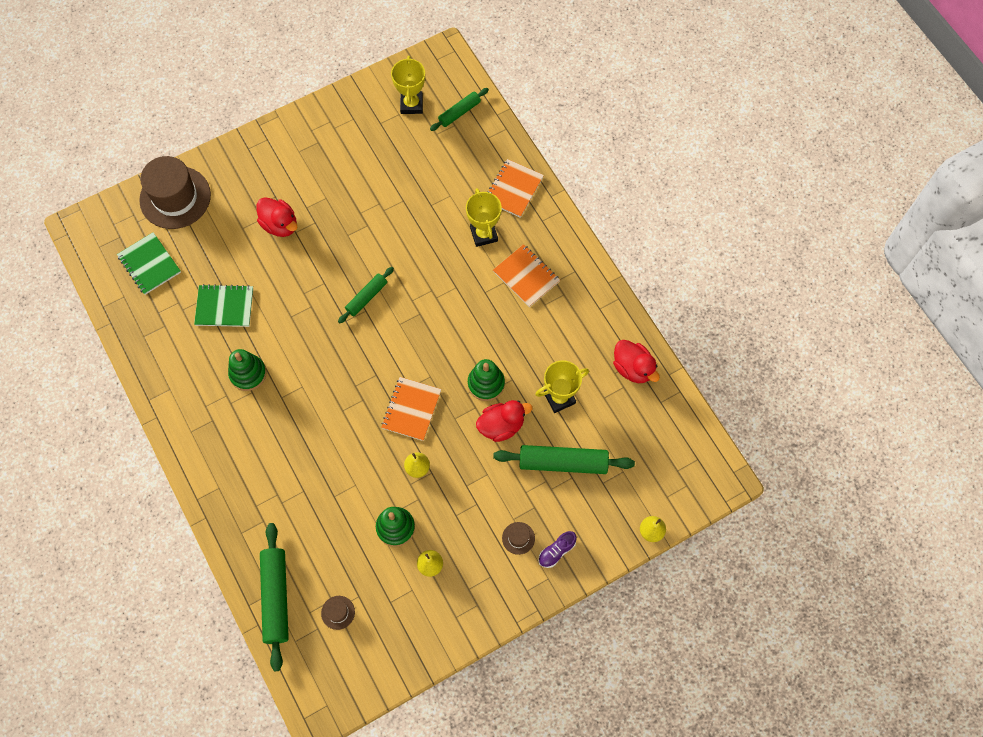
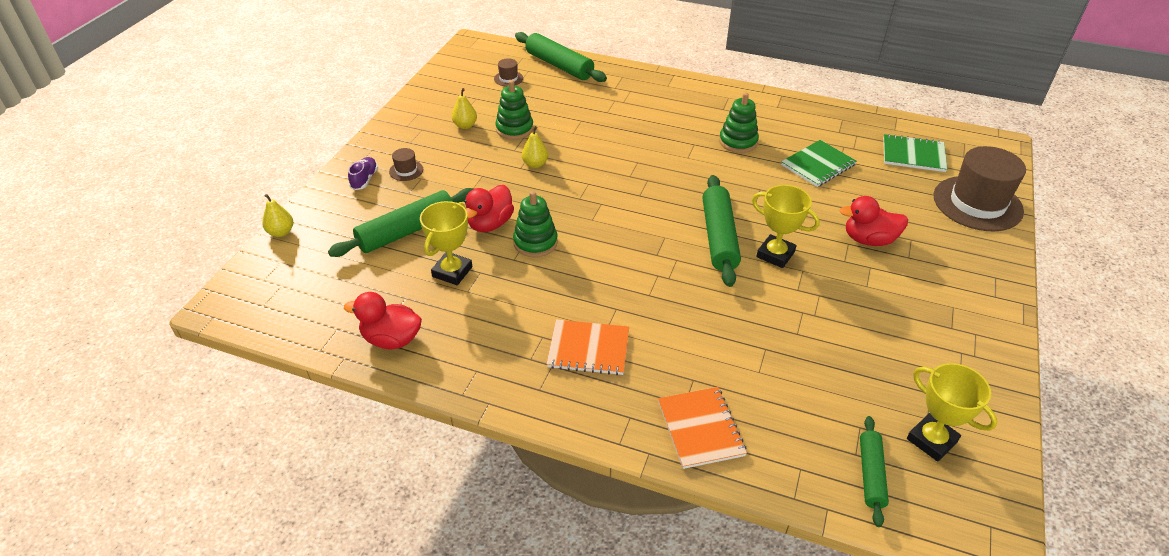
camera: 140 degrees right, 25 degrees down
green rolling pin [338,267,394,323] -> green rolling pin [702,175,741,287], size x1.69
orange notebook [381,377,441,441] -> none
yellow trophy [466,188,502,247] -> yellow trophy moved to [752,185,820,268]

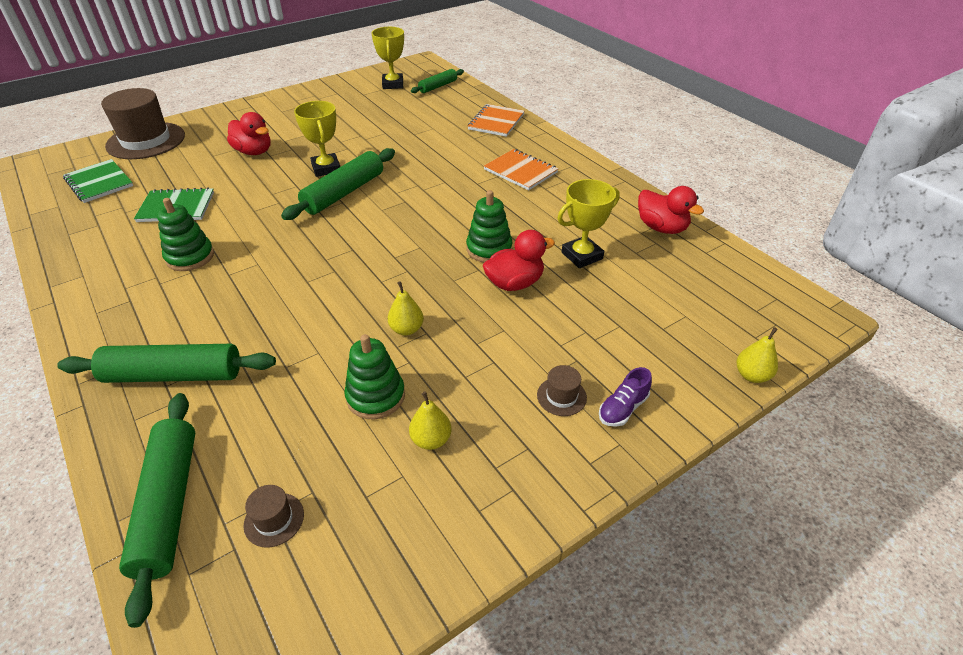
camera: 145 degrees left, 0 degrees up
green rolling pin [328,188,474,257] -> green rolling pin moved to [57,344,276,383]

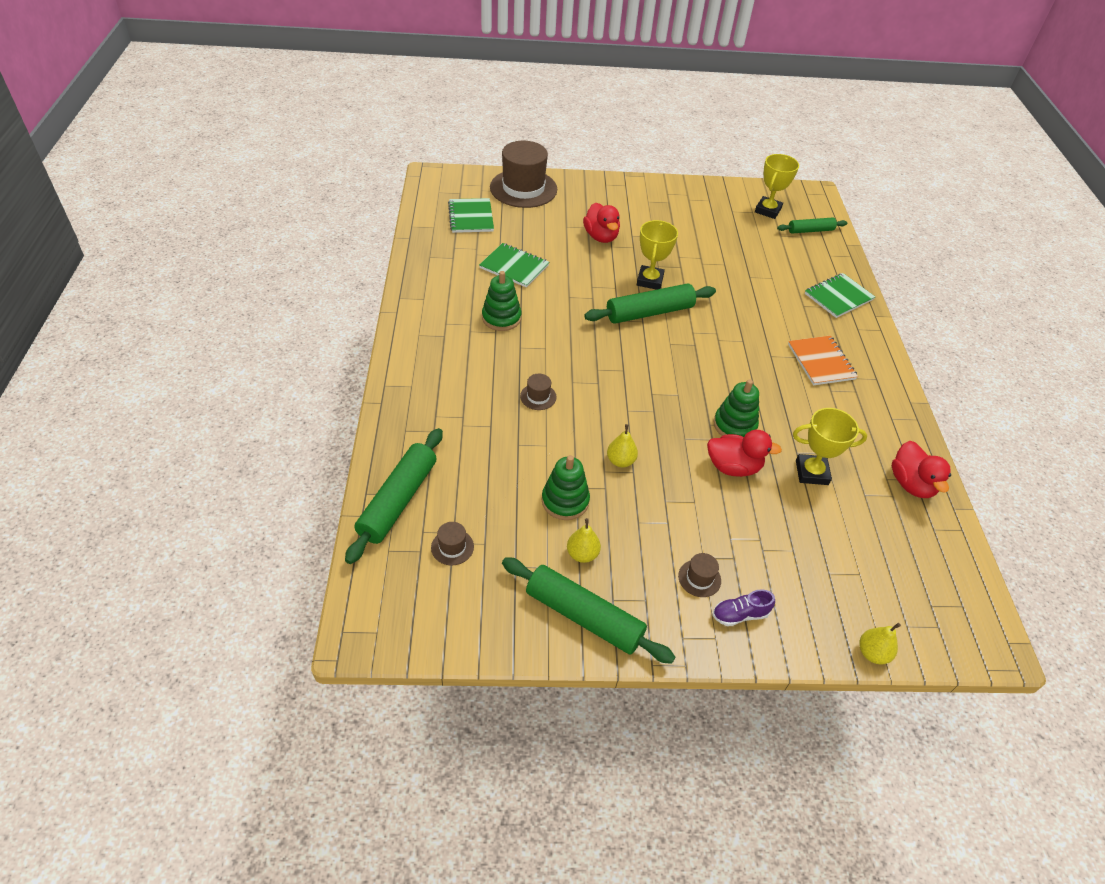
camera: 30 degrees right, 5 degrees up
green rolling pin [57,344,276,383] -> green rolling pin moved to [502,557,675,664]
orange notebook [468,104,524,137] -> green notebook [805,273,875,318]
none -> brown hat [520,374,557,410]

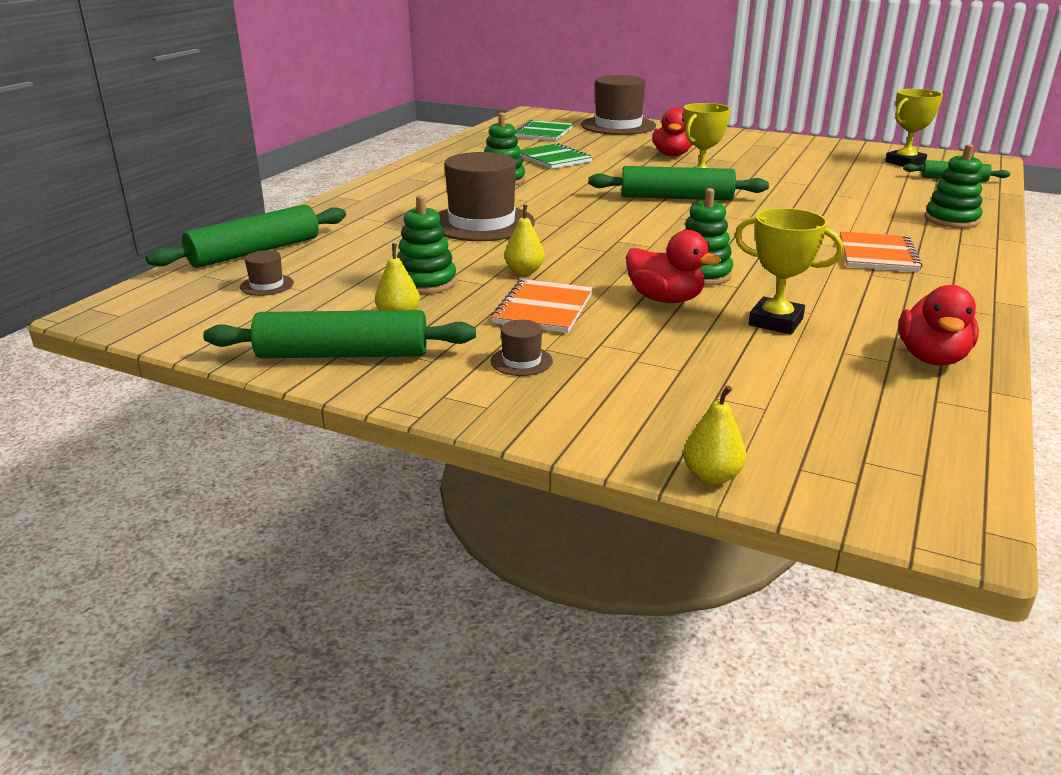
camera: 30 degrees right, 20 degrees down
green rolling pin [502,557,675,664] -> green rolling pin turned 60 degrees counterclockwise [203,310,476,358]
brown hat [520,374,557,410] -> brown hat [438,152,535,241], size x2.40
purple shoe [713,589,775,626] -> none
green notebook [805,273,875,318] -> green stacking toy [924,144,982,228]
none -> orange notebook [491,279,593,333]

